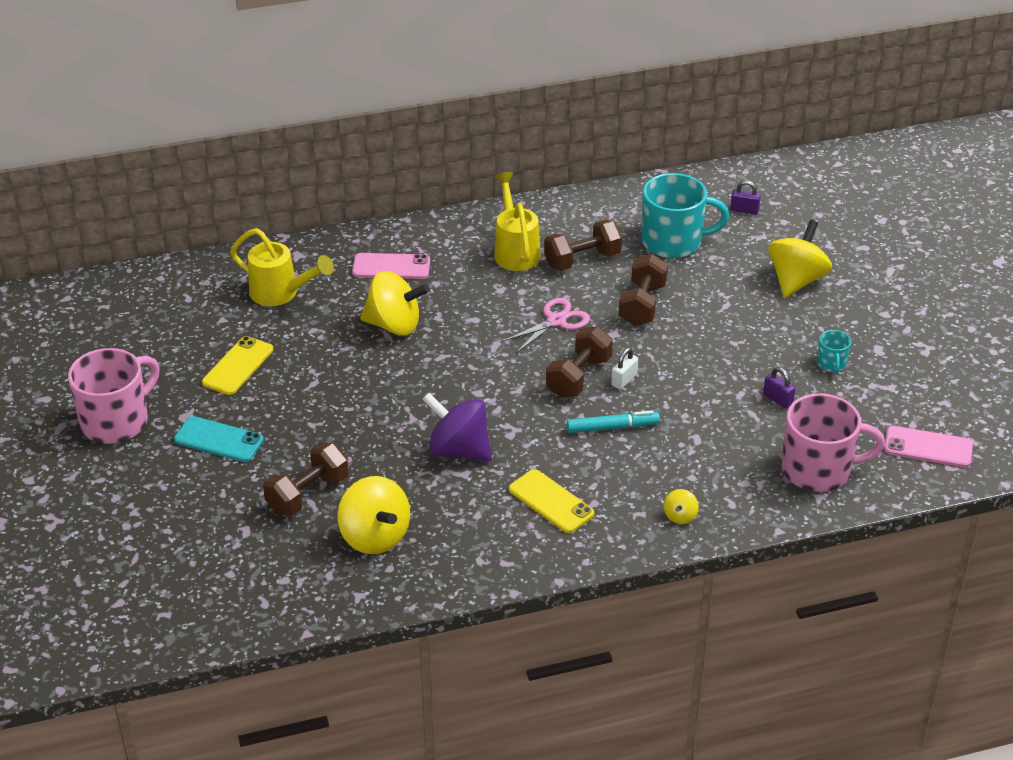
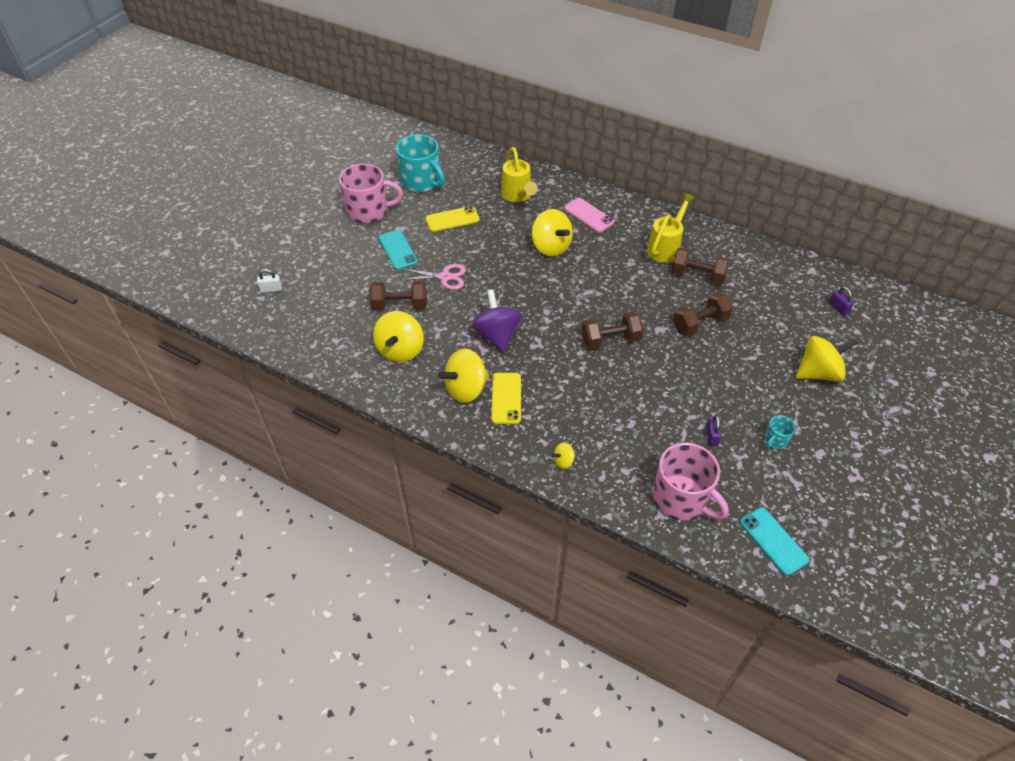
camera: 45 degrees right, 10 degrees up
pink scissors [501,298,590,353] -> pink scissors moved to [400,264,466,290]
turquoise marker [567,410,660,433] -> none
white padlock [611,348,638,389] -> white padlock moved to [257,269,282,293]
turquoise mug [642,173,730,258] -> turquoise mug moved to [396,134,445,192]
pink phone [884,426,973,467] -> turquoise phone [740,507,809,576]
none -> yellow spinning top [438,349,489,403]

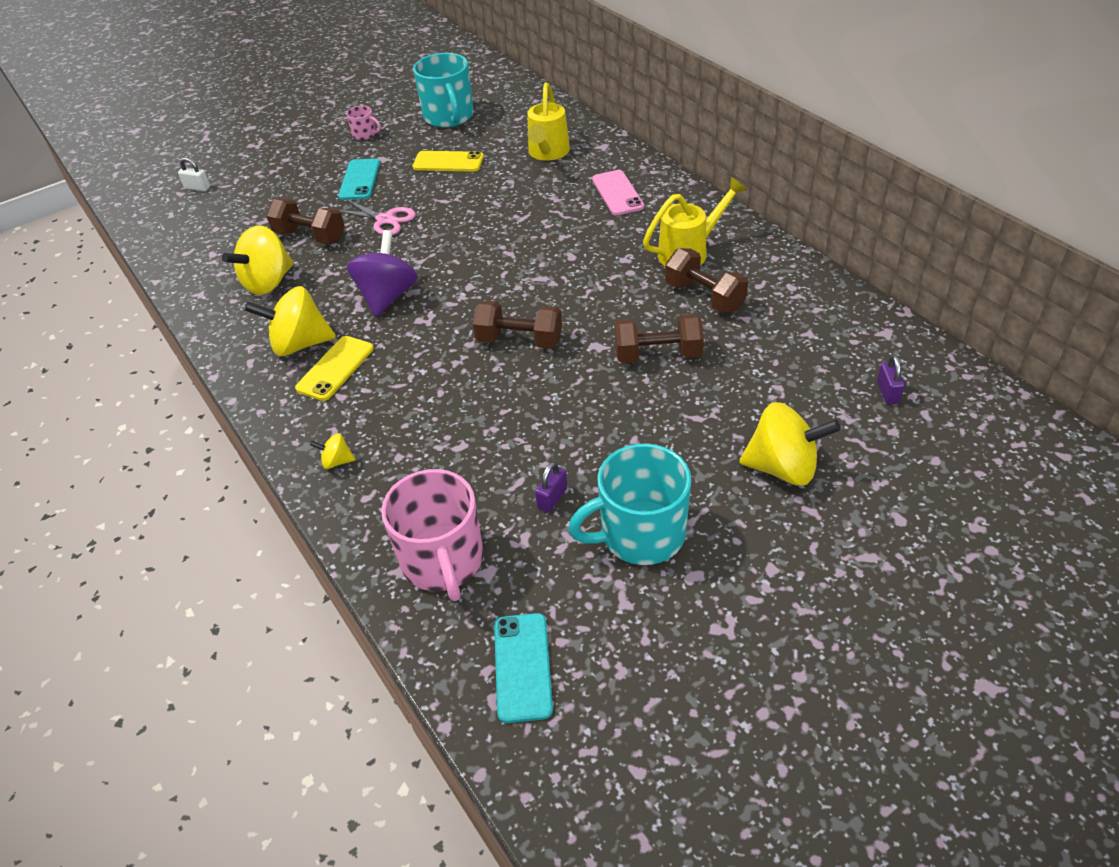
camera: 30 degrees right, 5 degrees down
pink mug [339,164,403,223] -> pink mug [346,106,381,140], size x0.46
yellow spinning top [532,209,573,257] -> none
turquoise mug [764,415,796,449] -> turquoise mug [568,443,691,565], size x2.17

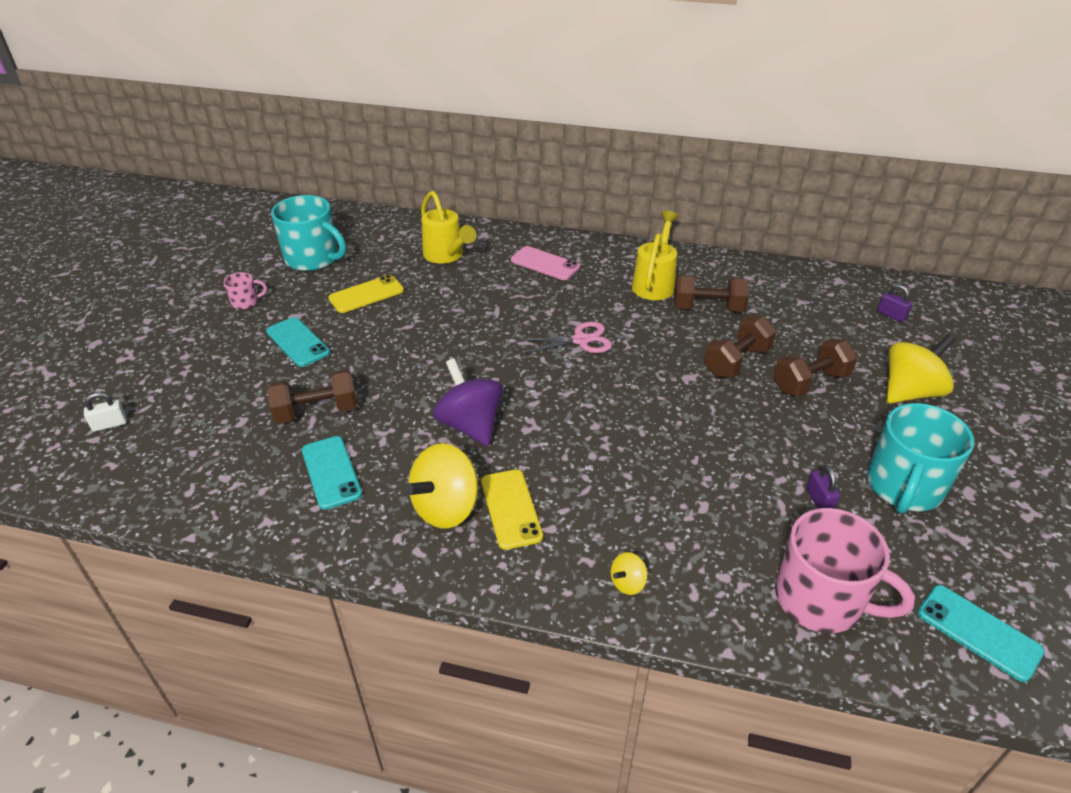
camera: 45 degrees left, 5 degrees down
yellow spinning top [222,225,294,295] -> turquoise phone [302,436,362,510]
pink scissors [340,199,416,235] -> pink scissors moved to [518,322,612,354]
brown dumbbell [473,301,562,349] -> brown dumbbell moved to [773,339,858,396]

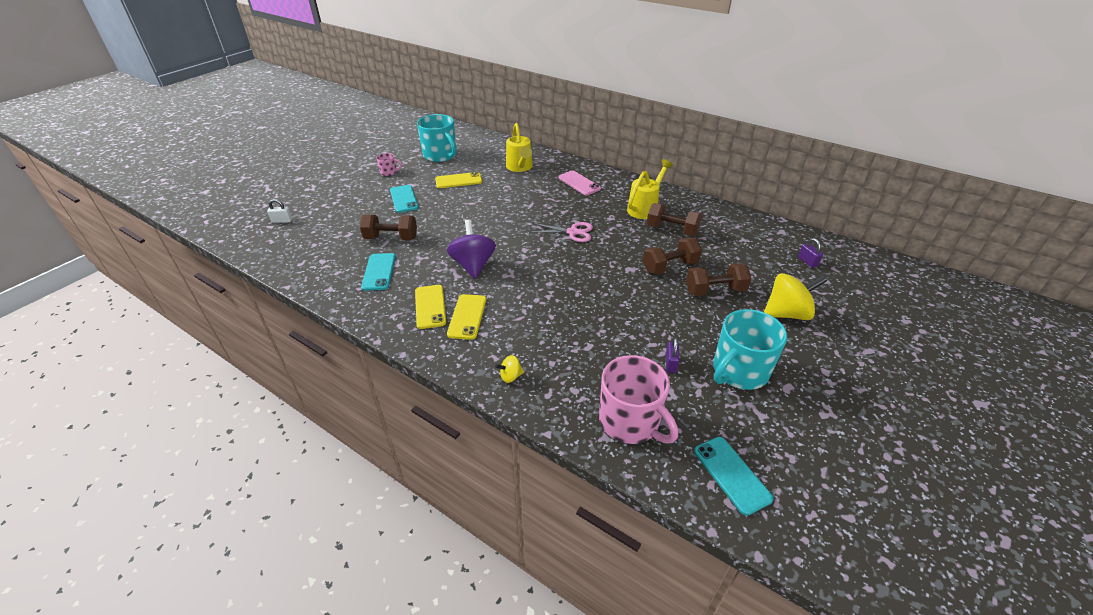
camera: 20 degrees right, 0 degrees up
yellow spinning top [404,443,479,529] -> yellow phone [415,285,446,329]

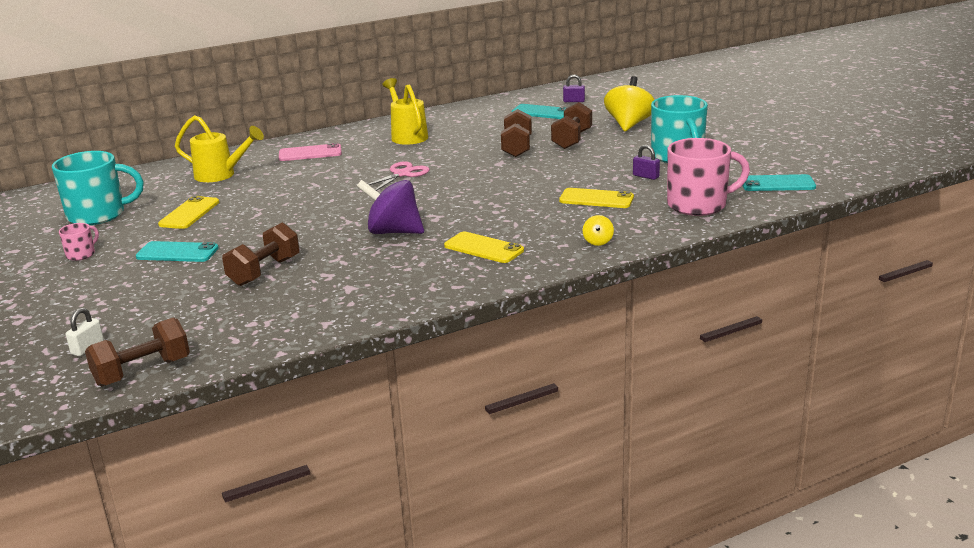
camera: 60 degrees left, 15 degrees down
turquoise phone [361,253,396,291] -> turquoise phone moved to [511,104,568,119]
yellow phone [415,285,446,329] -> yellow phone moved to [559,188,634,208]
brown dumbbell [647,203,702,236] -> brown dumbbell moved to [85,318,190,387]

